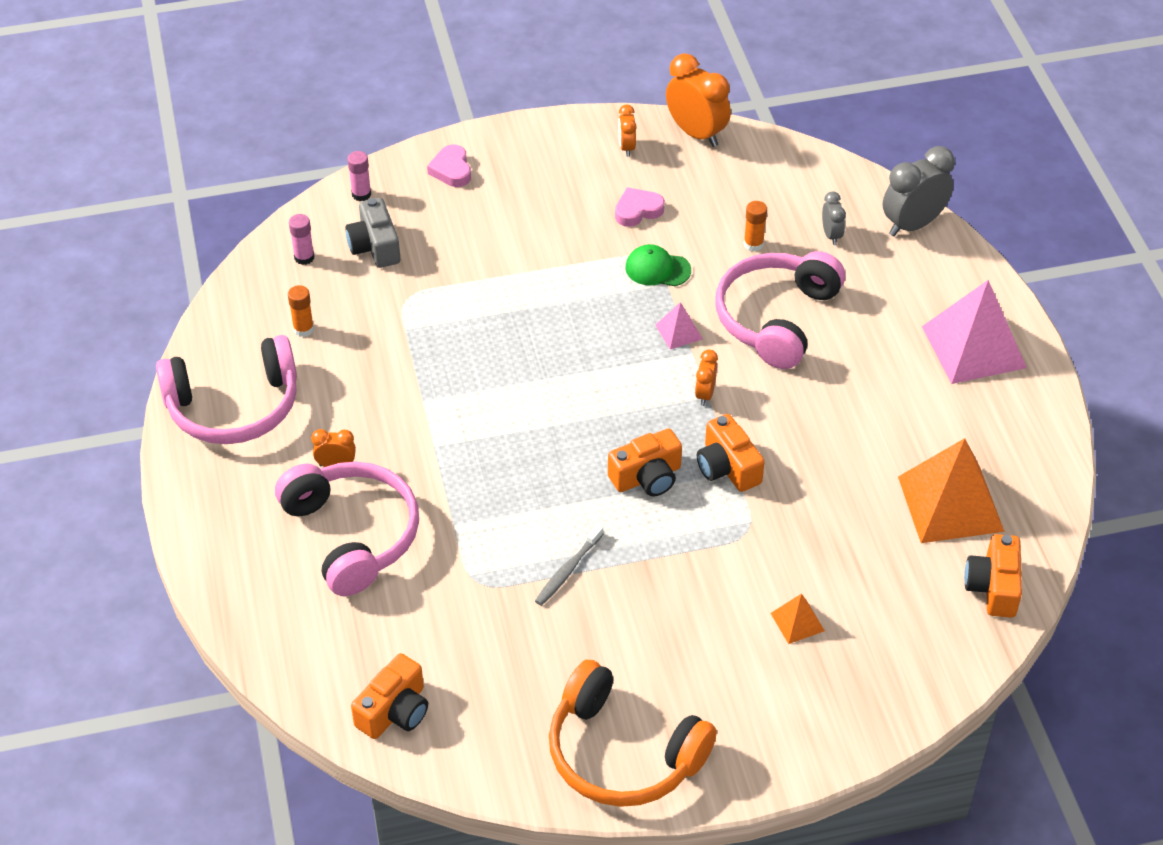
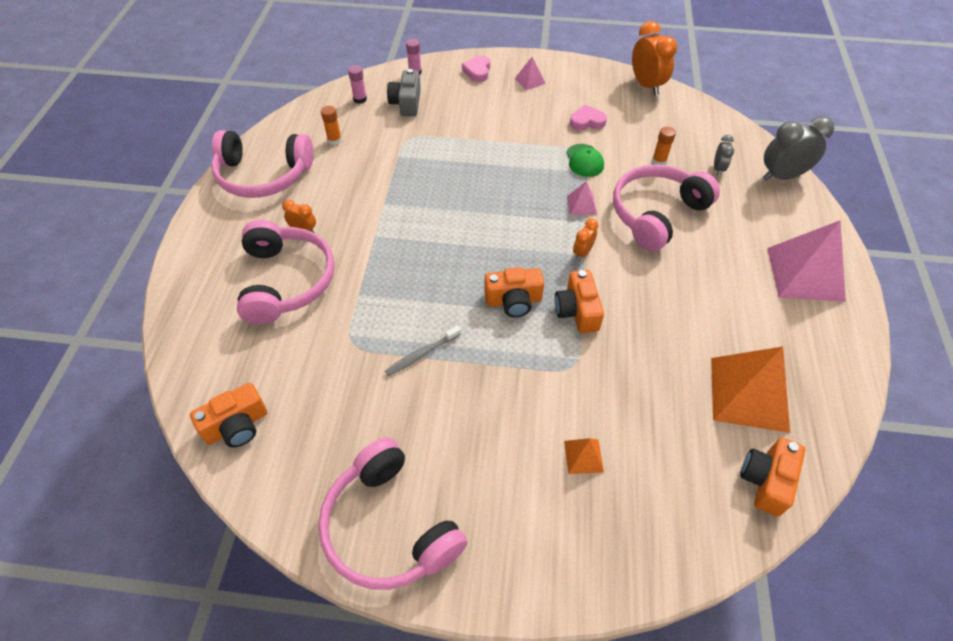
camera: 20 degrees right, 5 degrees up
orange headphones [549,660,717,807] -> pink headphones [318,437,468,590]
orange clock [618,105,637,157] -> none
green cap [625,244,691,286] -> green cap turned 135 degrees counterclockwise [566,144,604,177]
none -> pink pyramid [515,57,546,90]

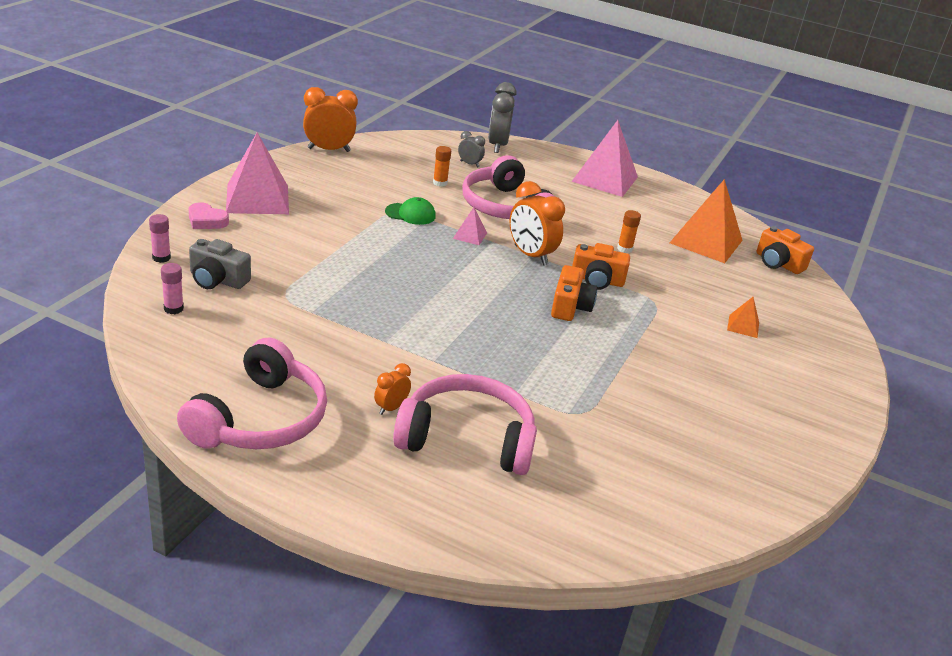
camera: 75 degrees left, 20 degrees down
orange camera [190,383,267,447] -> none
pink headphones [318,437,468,590] -> none
orange glue stick [321,106,342,145] -> orange glue stick moved to [617,210,641,253]
grey toothbrush [385,326,461,376] -> none
pink pyramid [515,57,546,90] -> pink pyramid [226,133,289,214], size x2.20
pink heart [570,105,607,131] -> none
orange clock [573,219,598,261] -> orange clock [510,181,565,266], size x1.92

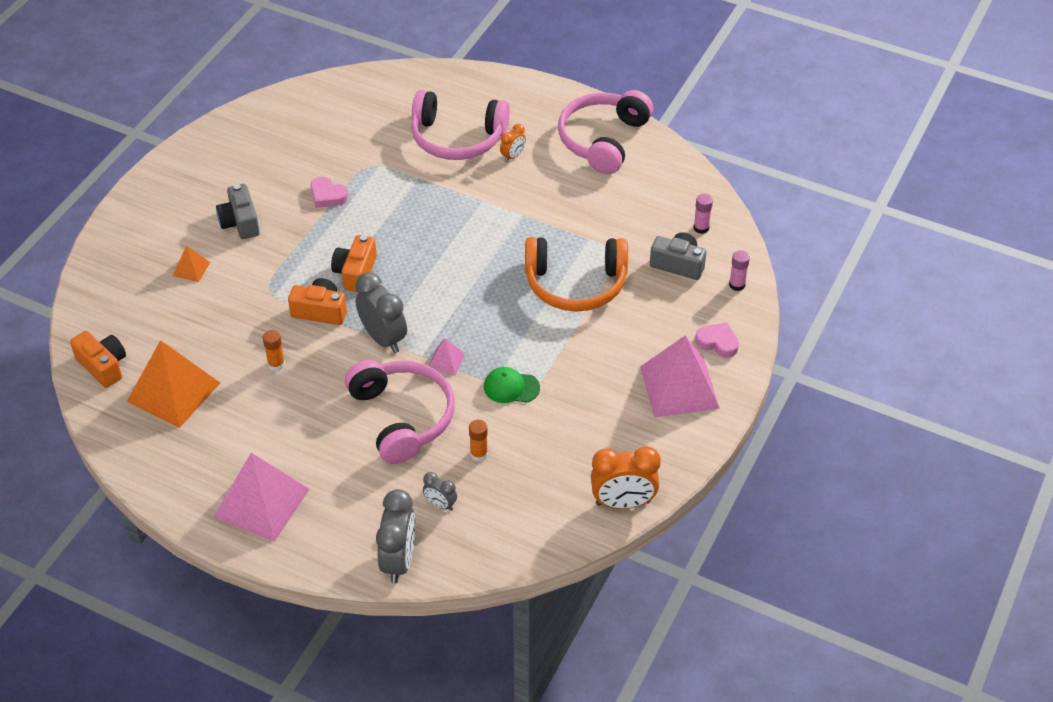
camera: 175 degrees left, 15 degrees up
orange clock [510,181,565,266] -> grey clock [355,272,407,353]
none -> grey camera [216,184,260,239]
none -> pink heart [310,177,348,208]
none -> orange headphones [525,237,628,312]

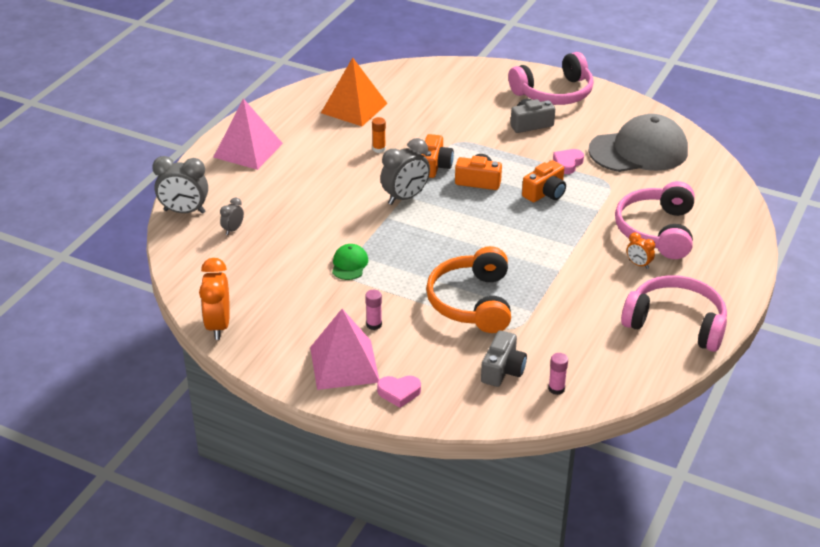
camera: 90 degrees right, 10 degrees down
orange camera [70,331,126,388] -> orange camera moved to [522,160,566,202]
orange pyramid [173,246,210,282] -> none
pink headphones [345,360,454,464] -> pink headphones moved to [508,52,594,105]
pink pyramid [429,338,465,375] -> none
orange glue stick [469,419,488,461] -> none
pink heart [695,322,739,358] -> pink heart turned 60 degrees clockwise [377,376,421,408]
pink glue stick [729,250,750,291] -> pink glue stick moved to [365,290,382,330]
none -> grey cap [588,114,688,172]

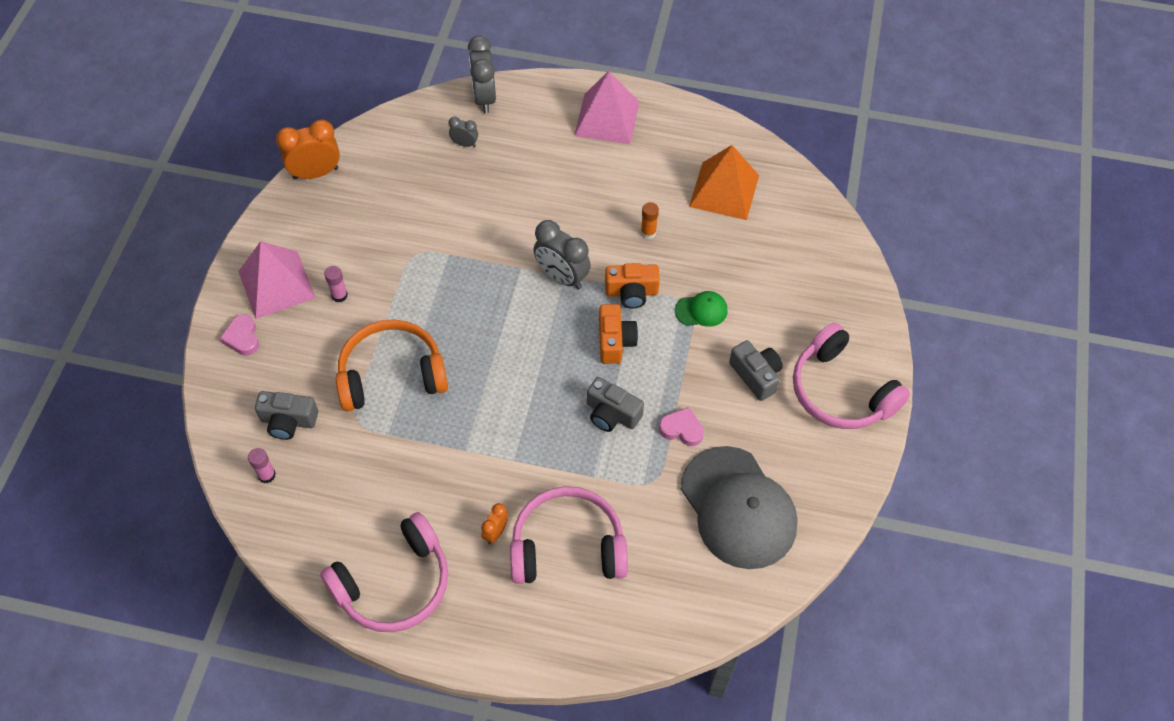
camera: 75 degrees right, 20 degrees up
green cap [332,244,368,280] -> green cap moved to [675,291,728,327]
orange camera [522,160,566,202] -> grey camera [587,377,644,432]
pink headphones [621,275,727,352] -> pink headphones turned 45 degrees clockwise [320,512,448,632]

